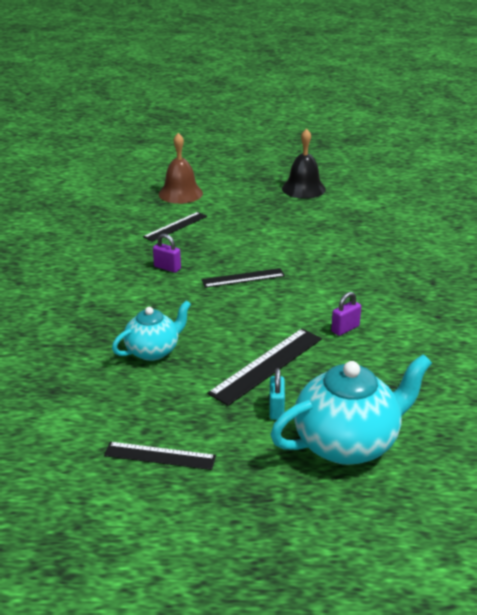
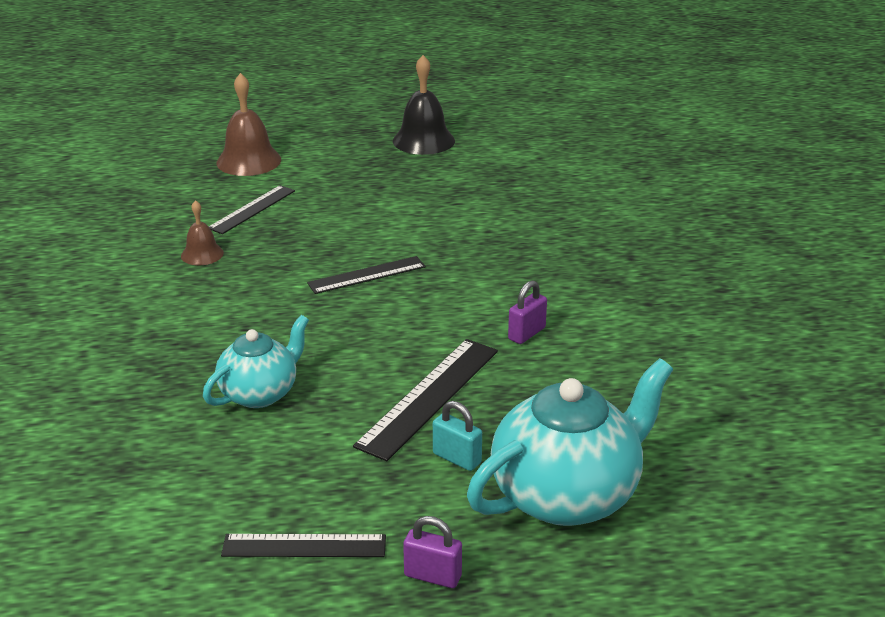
camera: 10 degrees left, 0 degrees up
purple padlock [153,234,181,273] -> purple padlock moved to [403,516,462,588]
turquoise padlock [269,368,285,420] -> turquoise padlock turned 45 degrees counterclockwise [433,401,482,471]
none -> brown bell [181,200,224,265]

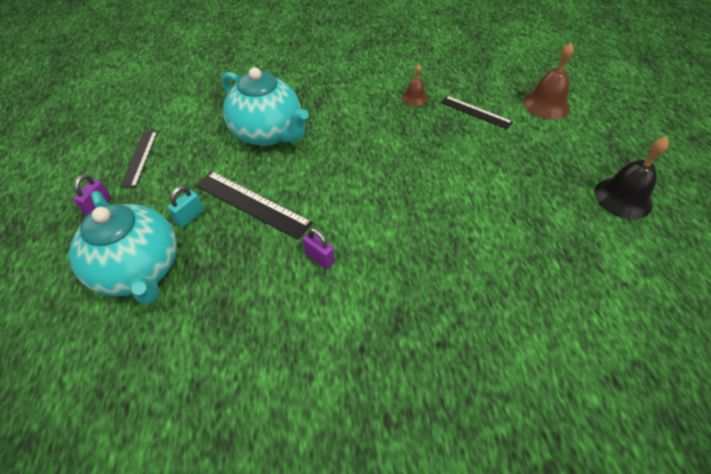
camera: 90 degrees right, 20 degrees up
turquoise teapot [203,315,309,408] -> turquoise teapot [222,67,309,146], size x1.67
black ruler [307,256,426,294] -> none

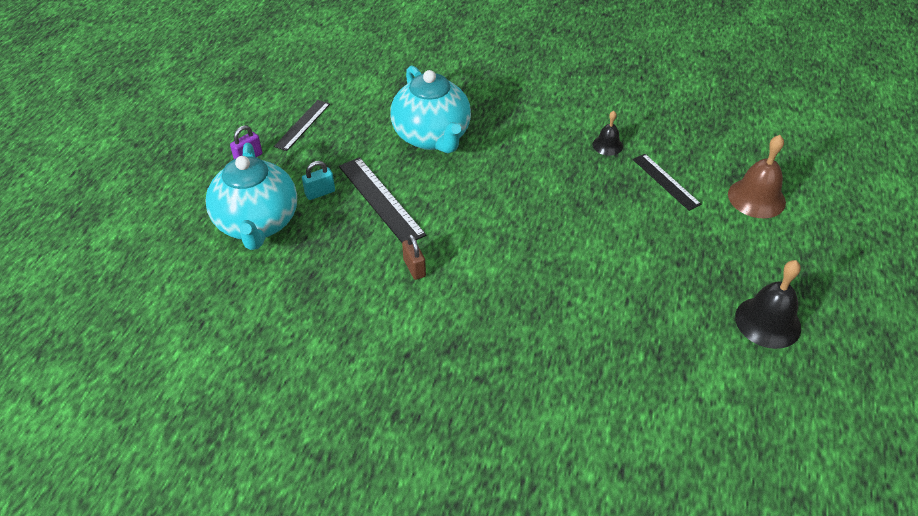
camera: 25 degrees right, 5 degrees down
purple padlock [303,228,335,269] -> brown padlock [402,234,426,280]
brown bell [402,64,428,106] -> black bell [592,111,623,156]

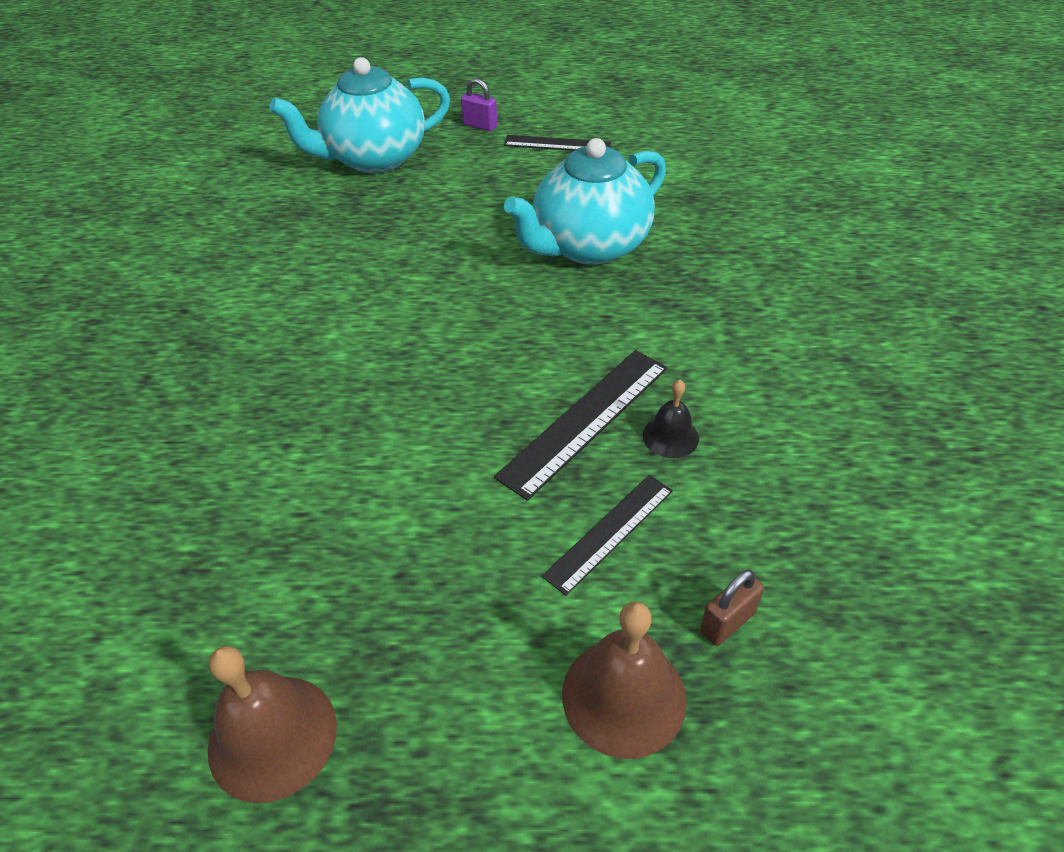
camera: 75 degrees right, 0 degrees up
turquoise padlock [302,161,335,200] -> none
black ruler [339,157,426,243] -> black ruler moved to [494,350,668,501]
brown padlock [402,234,426,280] -> brown padlock moved to [700,570,764,646]
black bell [735,260,801,349] -> brown bell [208,646,337,803]

